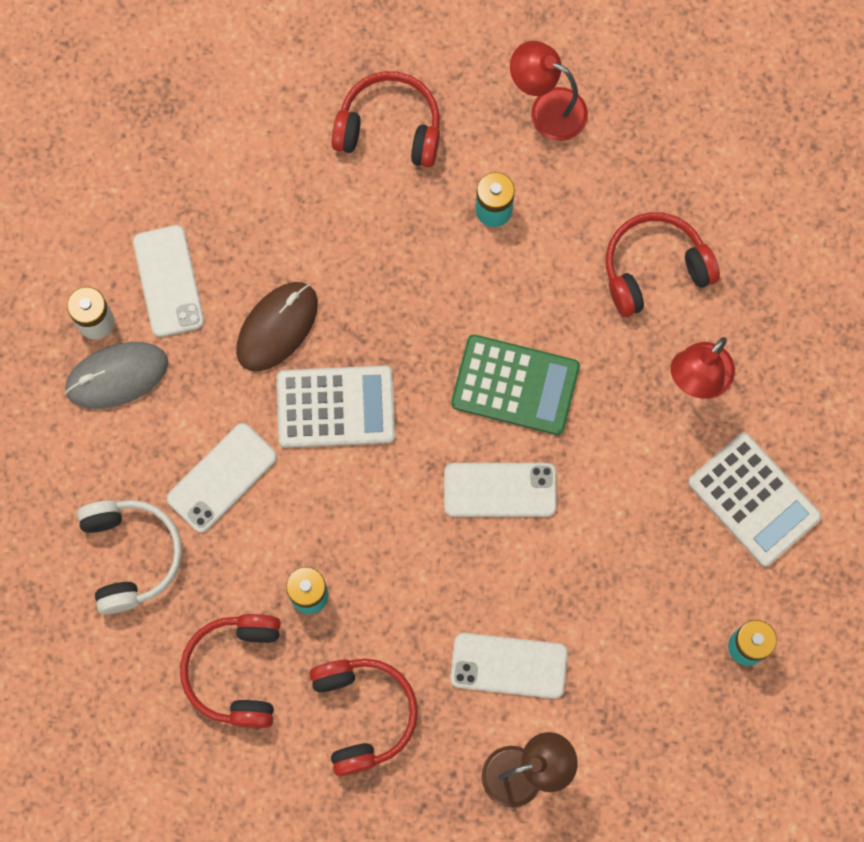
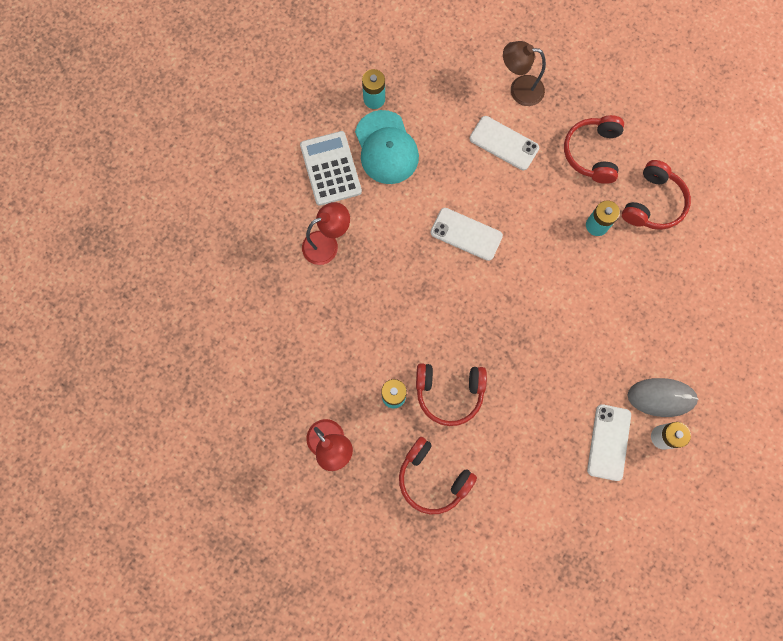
camera: 155 degrees left, 0 degrees up
white headphones [77,500,182,614] -> none
white phone [167,423,277,533] -> none
brown mouse [236,282,318,371] -> none
white calculator [277,366,395,448] -> none
green calculator [451,334,580,435] -> none
red headphones [606,212,720,317] -> red headphones moved to [416,363,487,426]
none -> turquoise cap [355,110,419,184]

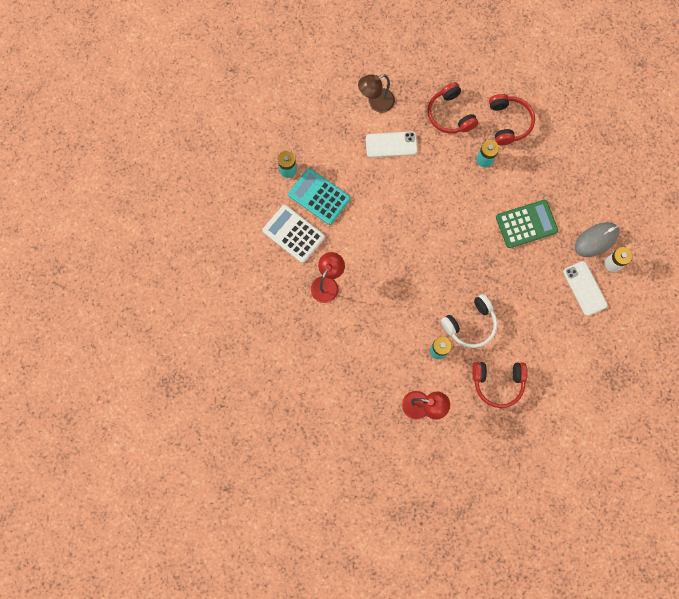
camera: 35 degrees left, 0 degrees up
turquoise cap [355,110,419,184] -> turquoise calculator [288,168,351,225]
red headphones [416,363,487,426] -> white headphones [441,294,498,348]
white phone [431,208,503,261] -> none
none -> green calculator [496,200,558,248]

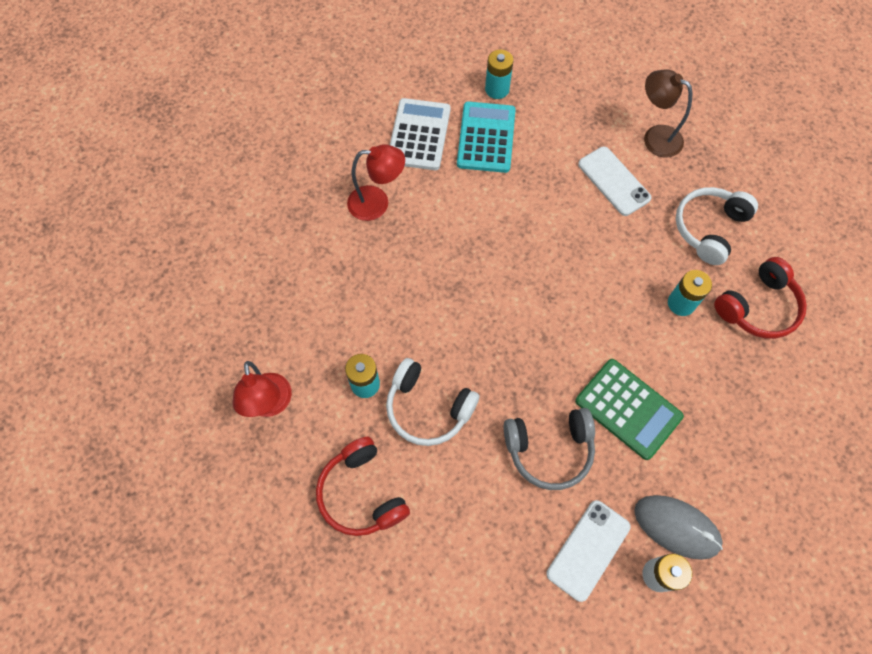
camera: 60 degrees right, 10 degrees down
red headphones [428,82,478,134] -> white headphones [676,187,758,265]
none -> grey headphones [504,408,595,490]

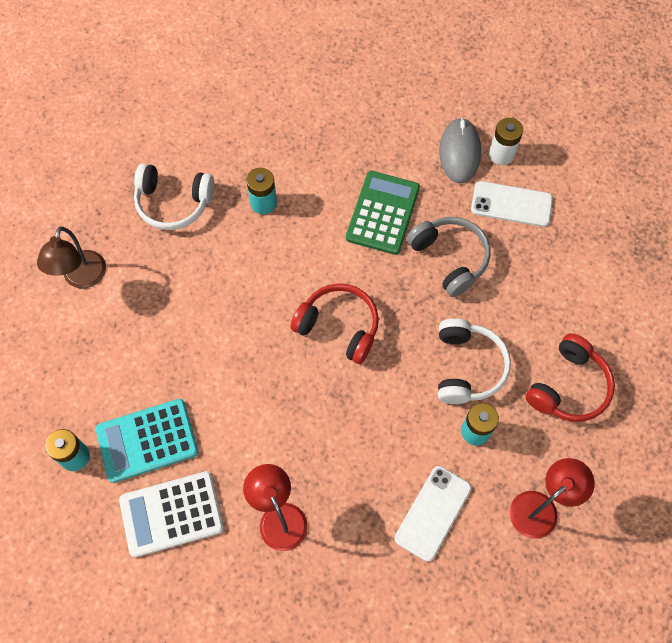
camera: 115 degrees left, 0 degrees up
white phone [578,147,651,216] -> white phone moved to [395,466,472,561]
red headphones [714,257,807,339] -> red headphones moved to [290,283,379,364]

